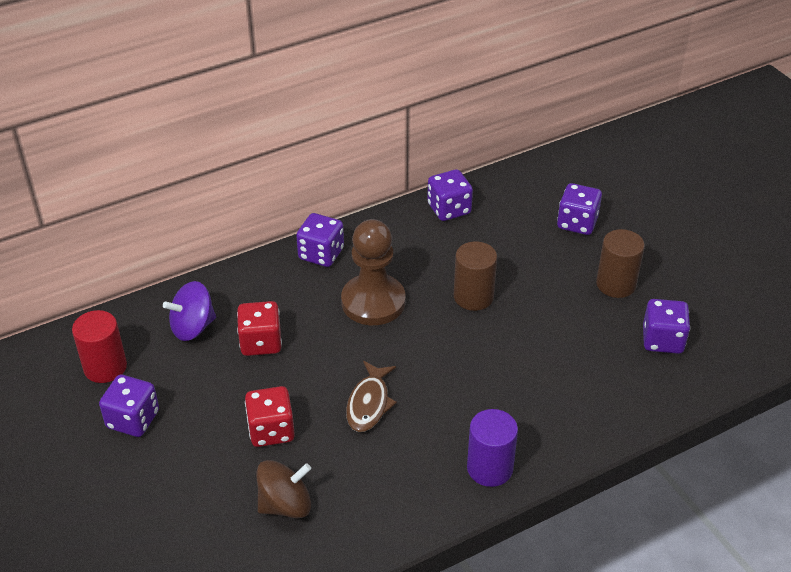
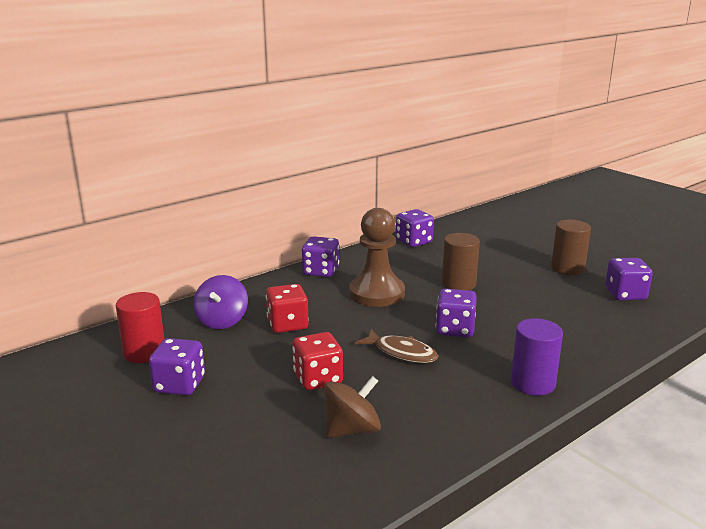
camera: 10 degrees left, 20 degrees down
purple spinning top [163,281,216,341] -> purple spinning top turned 45 degrees counterclockwise [193,275,248,329]
brown fish [346,361,397,432] -> brown fish turned 60 degrees counterclockwise [355,329,438,363]
purple dice [557,183,602,235] -> purple dice moved to [436,289,477,337]

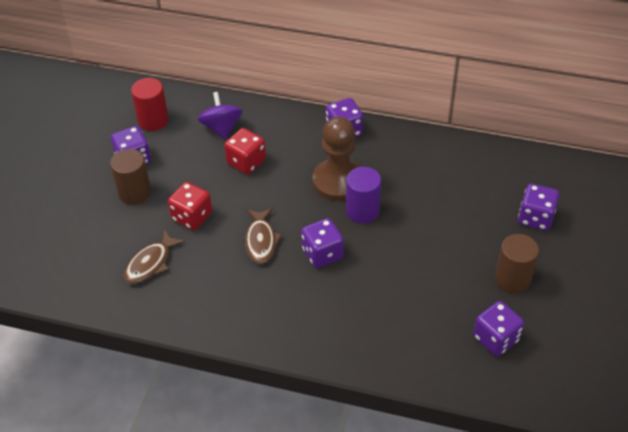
camera: 55 degrees right, 25 degrees up
purple spinning top [193,275,248,329] -> purple spinning top turned 105 degrees clockwise [198,92,242,139]
brown spinning top [324,376,381,438] -> brown fish [124,230,185,284]
purple dice [396,209,434,247] -> purple dice moved to [518,184,560,231]
brown cylinder [442,233,480,290] -> brown cylinder moved to [110,149,151,205]
purple cylinder [511,318,563,396] -> purple cylinder moved to [346,167,381,224]

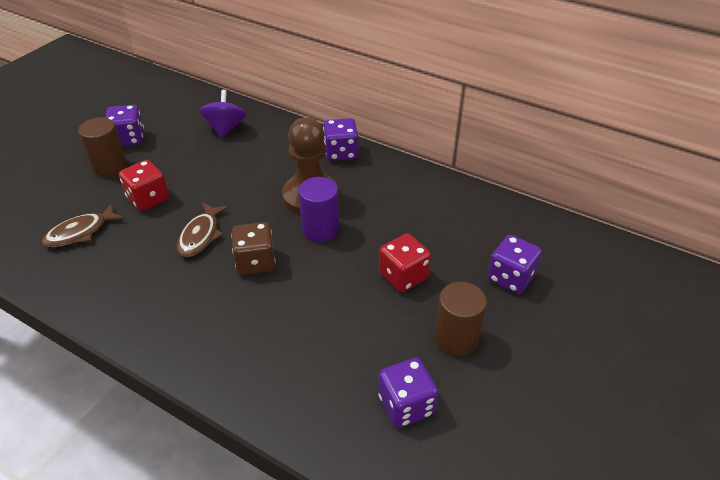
camera: 15 degrees right, 5 degrees down
red cylinder [131,78,169,131] -> none
red dice [224,128,266,174] -> red dice moved to [379,233,431,292]
purple dice [301,218,344,268] -> brown dice [231,222,276,275]

